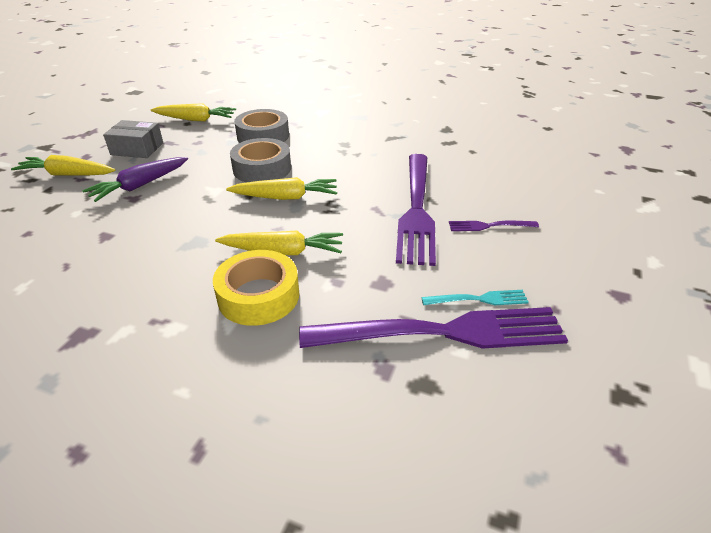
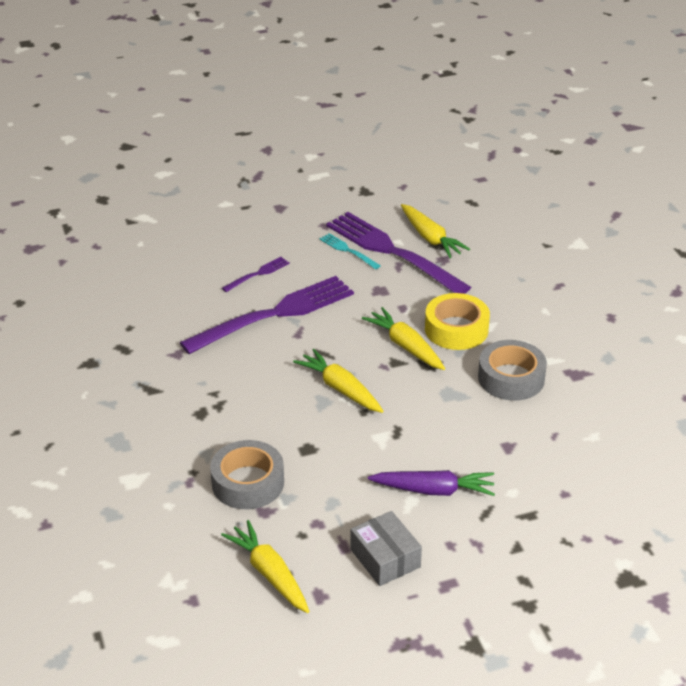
camera: 130 degrees left, 0 degrees up
yellow carrot [11,155,116,176] -> yellow carrot moved to [401,204,470,258]
grey tape [230,138,291,183] -> grey tape moved to [478,340,547,401]
purple fork [449,221,539,231] -> purple fork turned 90 degrees counterclockwise [222,257,290,292]

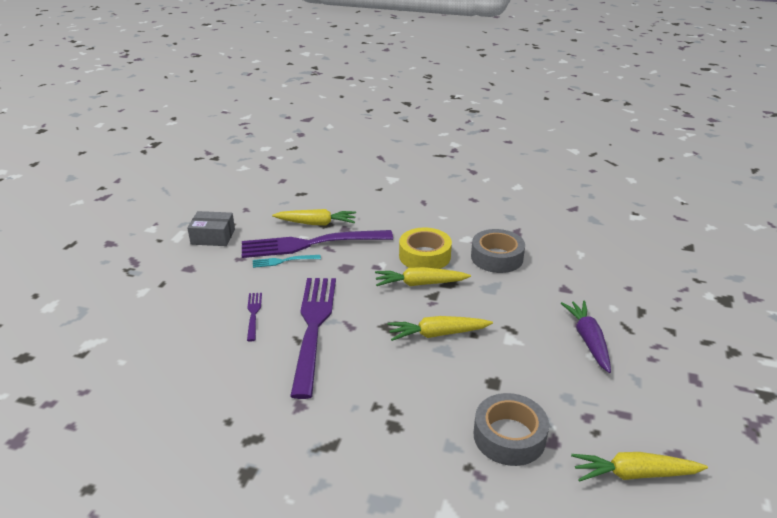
camera: 55 degrees left, 5 degrees down
grey box [350,511,422,586] -> grey box moved to [187,211,235,246]
purple carrot [368,470,495,496] -> purple carrot turned 45 degrees counterclockwise [561,301,611,373]

